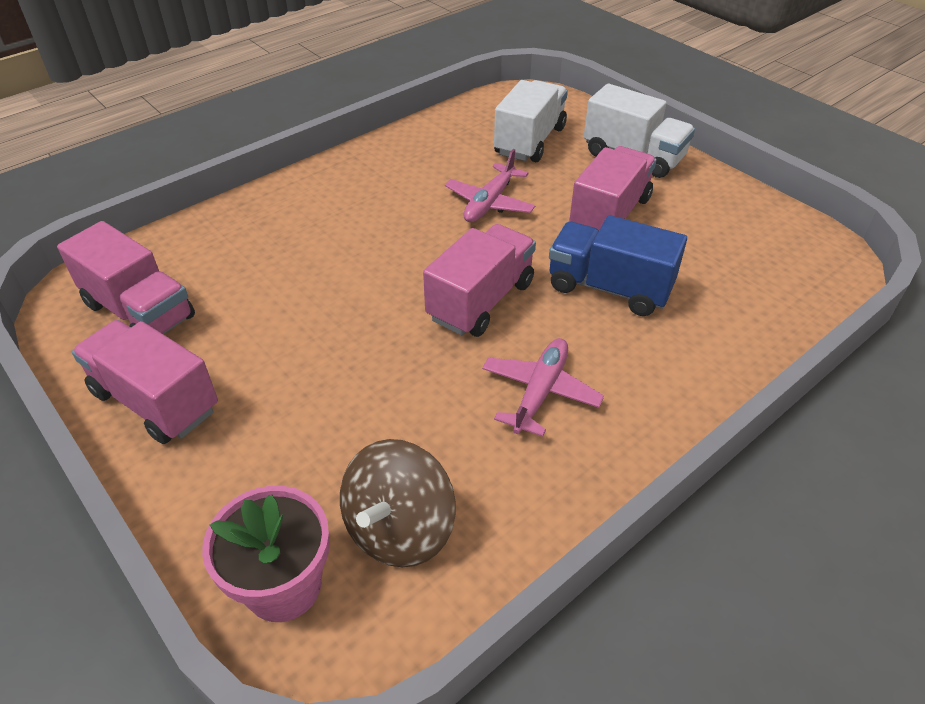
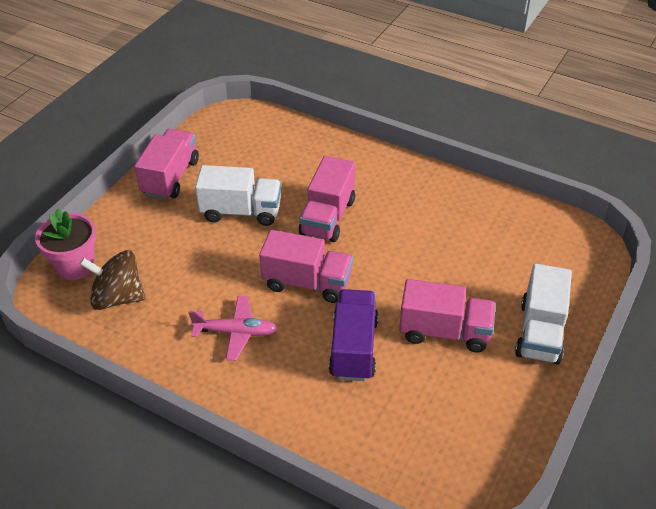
camera: 70 degrees right, 0 degrees up
pink truck [57,221,195,334] -> pink truck moved to [299,156,355,242]
pink plane [445,149,536,222] -> none
white truck [494,80,568,162] -> white truck moved to [195,165,281,226]
blue truck [549,215,687,316] -> purple truck [329,289,379,381]

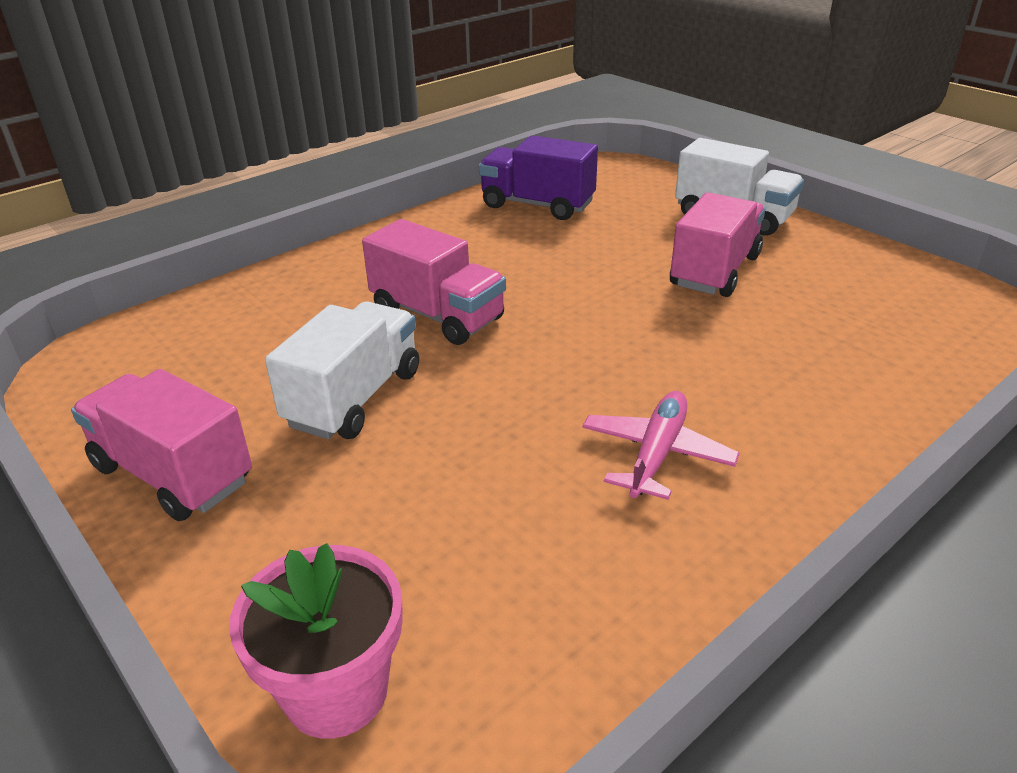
camera: 70 degrees left, 10 degrees down
brown spinning top [80,250,145,310] -> none
pink truck [259,230,353,303] -> none
purple truck [329,289,379,381] -> purple truck moved to [479,135,598,220]

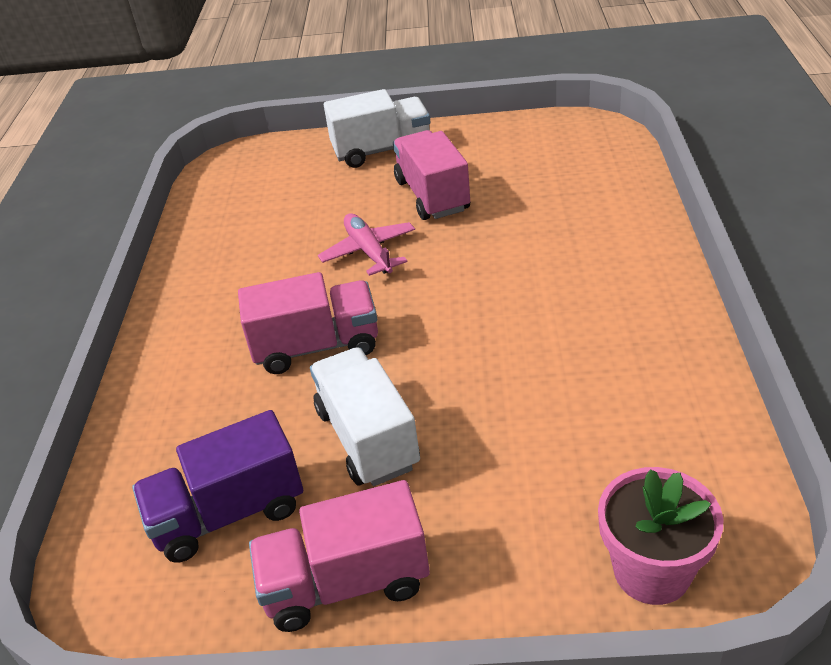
camera: 45 degrees left, 5 degrees up
purple truck [479,135,598,220] -> purple truck moved to [132,410,303,563]
pink plane [582,391,739,500] -> pink plane moved to [318,213,415,276]

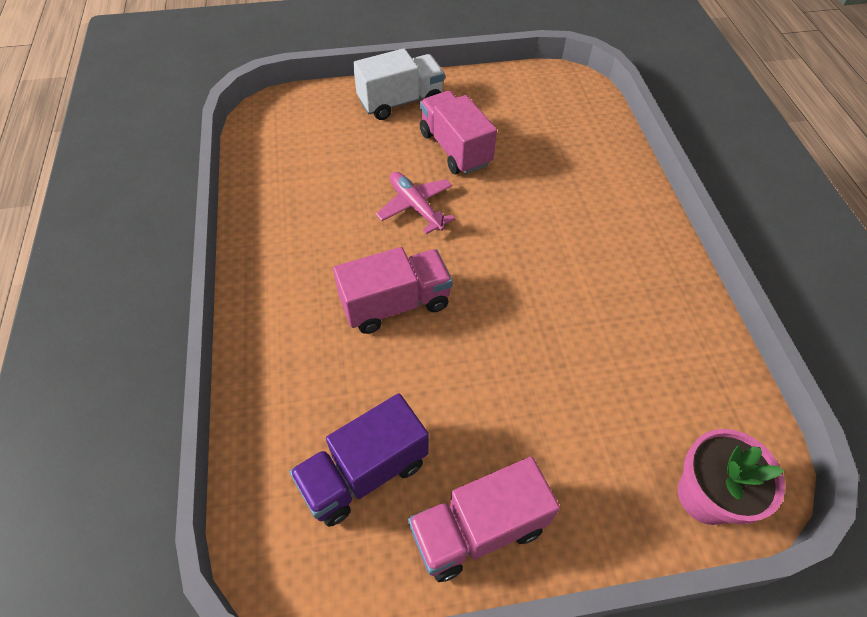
camera: 15 degrees left, 15 degrees up
white truck [310,347,420,486] -> none

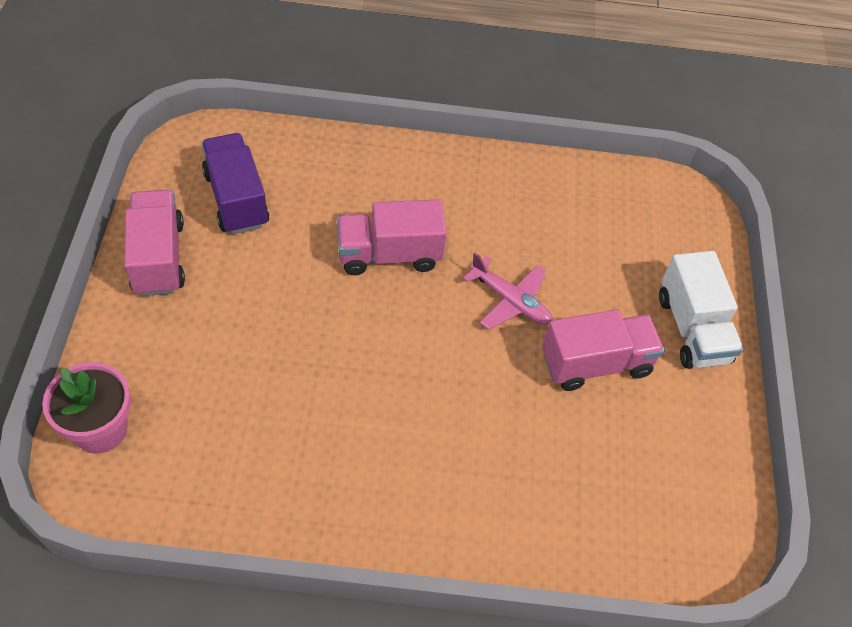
camera: 100 degrees right, 0 degrees up
pink truck [333,247,453,334] -> pink truck turned 90 degrees clockwise [337,199,447,275]
pink plane [376,172,455,234] -> pink plane turned 60 degrees clockwise [463,253,553,330]

